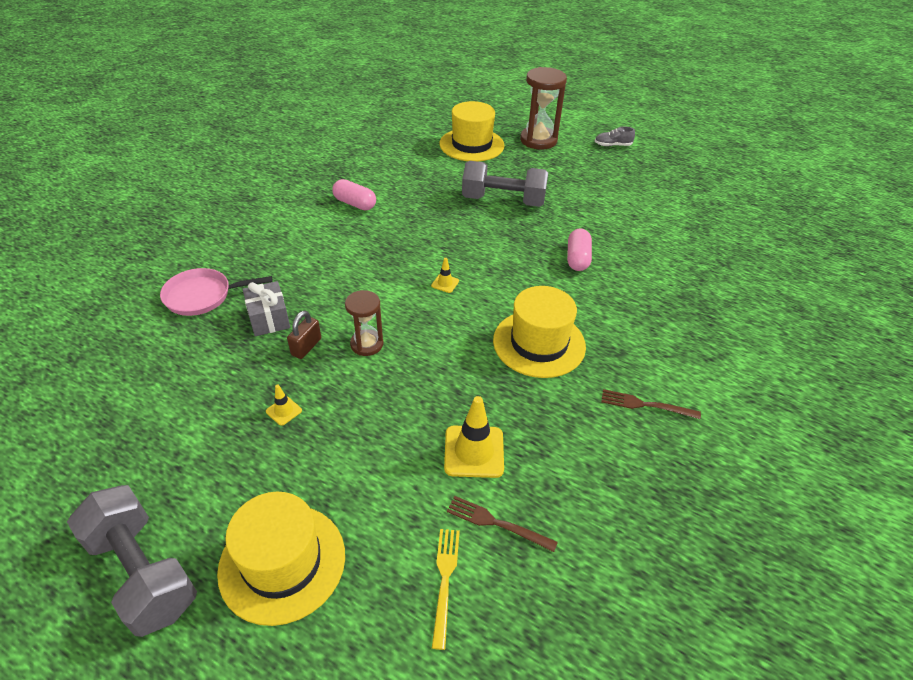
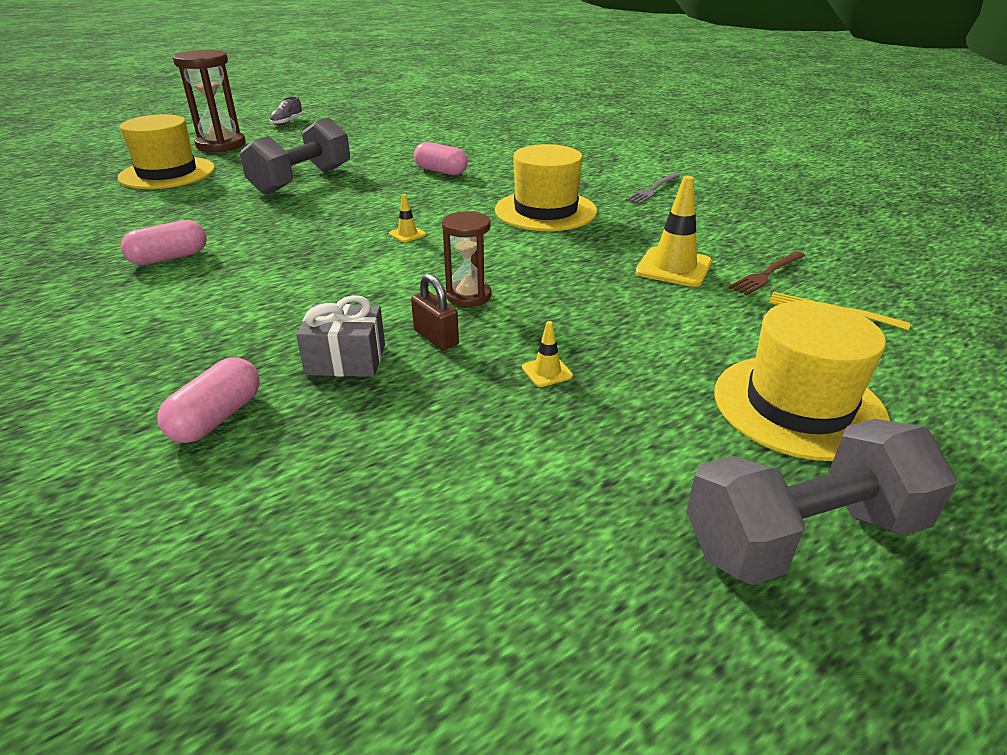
camera: 65 degrees left, 10 degrees down
pink pan [160,268,272,316] -> pink capsule [157,357,260,443]
brown fork [601,389,701,419] -> grey fork [626,173,680,204]

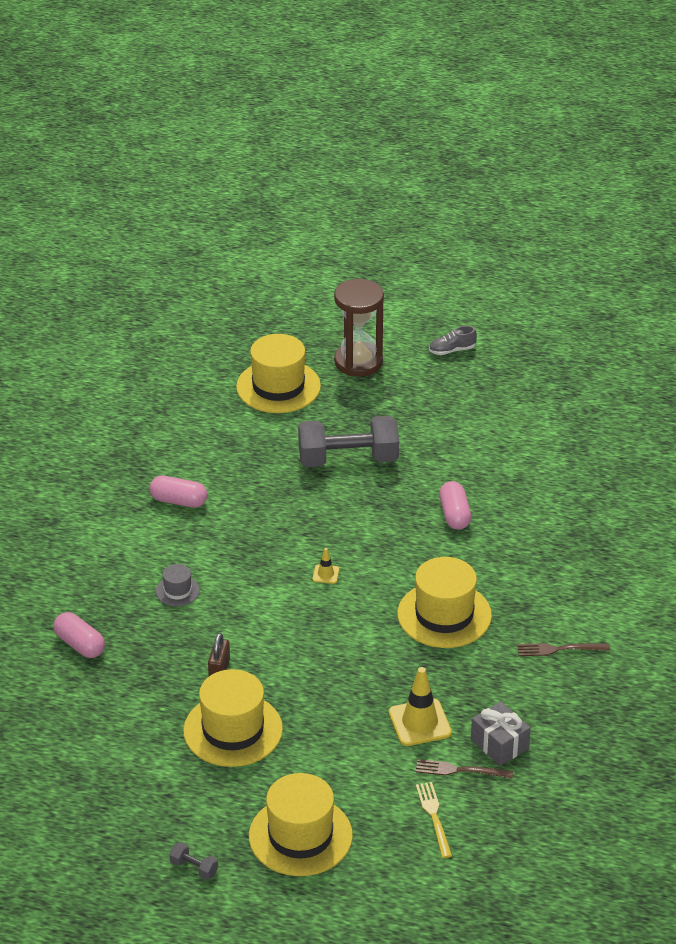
camera: 50 degrees right, 5 degrees up
pink capsule [157,357,260,443] -> pink capsule turned 60 degrees clockwise [53,612,105,658]
grey gift [296,295,385,377] -> grey gift moved to [471,701,531,766]
brown hourglass [442,211,491,307] -> none
yellow traffic cone [522,321,573,387] -> yellow hat [183,669,283,767]
grey fork [626,173,680,204] -> brown fork [518,643,610,656]
grey dumbbell [686,419,957,585] -> grey dumbbell [169,842,218,880], size x0.40
none -> grey hat [156,564,200,606]

